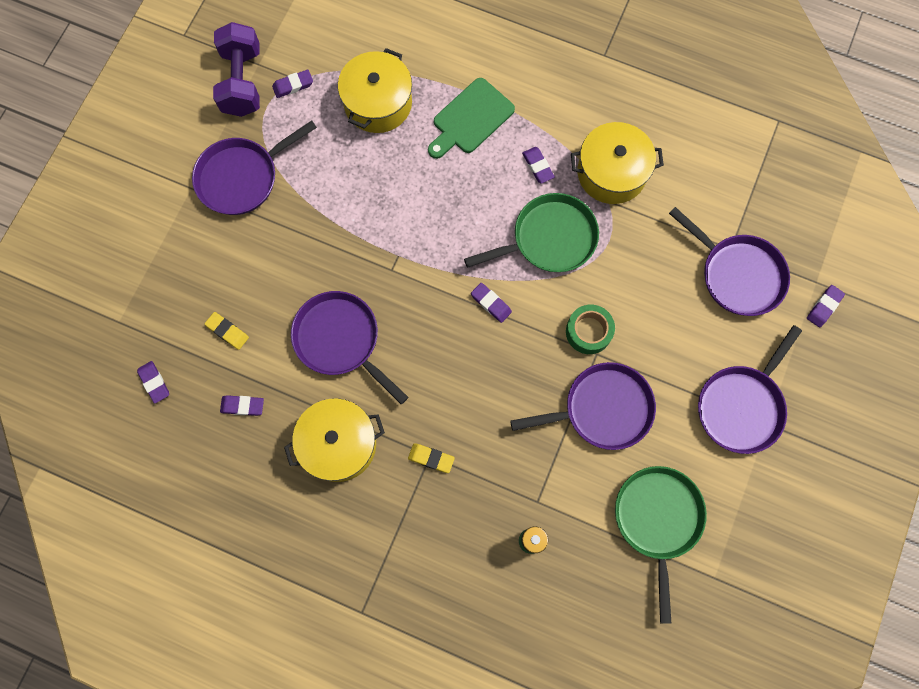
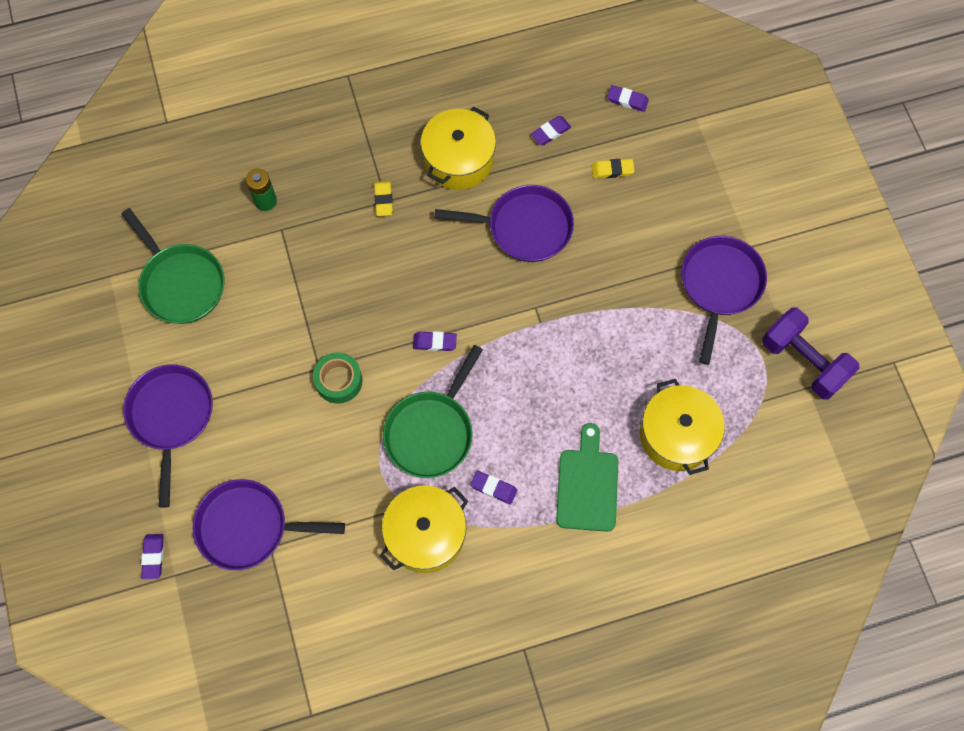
camera: 140 degrees right, 5 degrees down
purple eraser [272,70,313,98] -> none
yellow eraser [408,443,455,473] -> yellow eraser turned 75 degrees counterclockwise [374,181,393,216]
purple pan [510,362,656,450] -> none

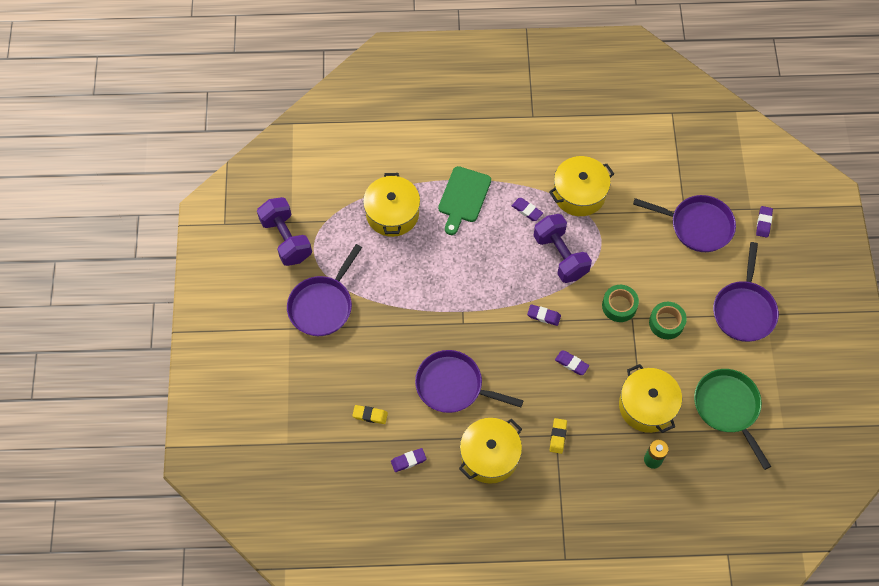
camera: 165 degrees left, 5 degrees down
green pan [383,345,483,478] -> purple dumbbell [533,214,592,283]
purple eraser [607,85,649,112] -> purple eraser moved to [555,351,589,375]
none -> yellow pot [619,364,682,433]
none -> green tape [649,302,687,339]

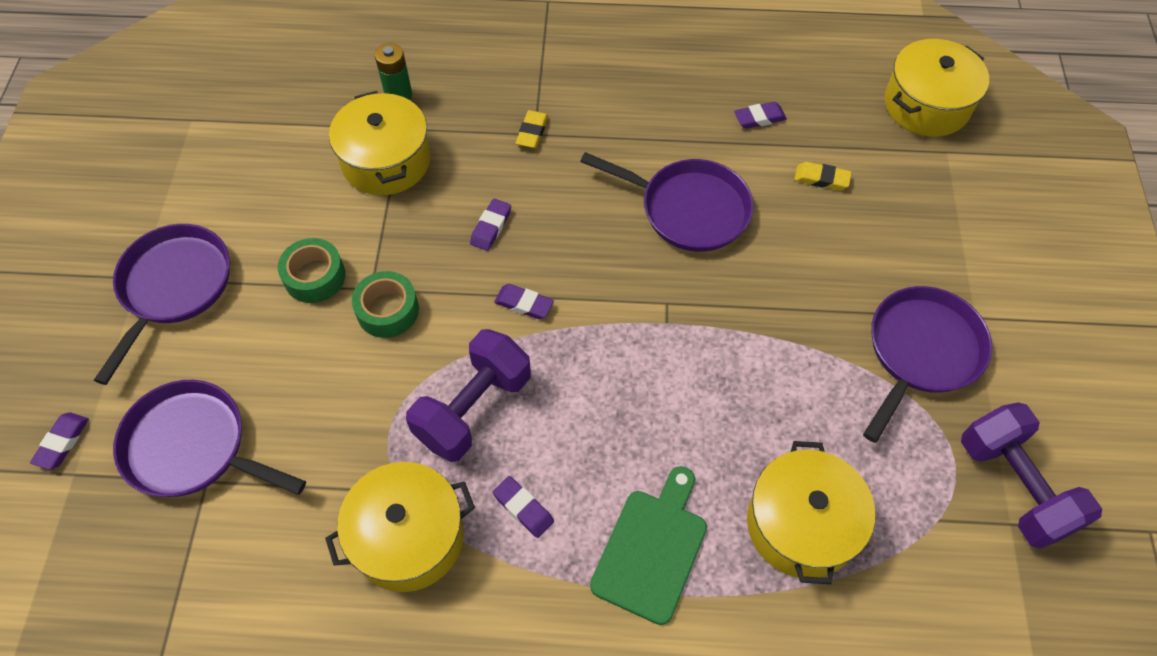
camera: 175 degrees left, 5 degrees down
yellow pot [459,418,522,484] -> yellow pot moved to [884,39,989,137]
purple dumbbell [533,214,592,283] -> purple dumbbell turned 60 degrees clockwise [406,329,531,462]
purple eraser [555,351,589,375] -> purple eraser turned 75 degrees clockwise [470,198,511,251]
green pan [694,369,771,470] -> none

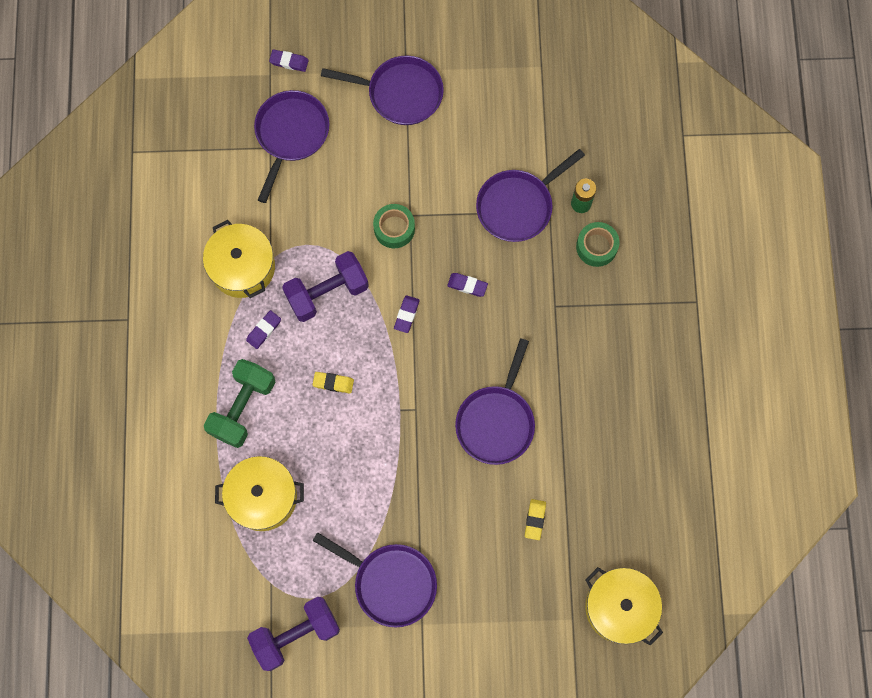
camera: 85 degrees right, 15 degrees up
green tape [278,238,346,303] -> green tape moved to [576,222,620,267]
yellow pot [329,91,431,195] -> purple pan [476,149,585,242]
purple dumbbell [406,329,531,462] -> purple dumbbell turned 60 degrees counterclockwise [282,251,369,322]
yellow eraser [516,110,548,148] -> yellow eraser moved to [312,372,354,393]
green cutting board [590,466,707,625] -> green dumbbell [204,359,275,448]
purple eraser [734,102,787,129] -> none

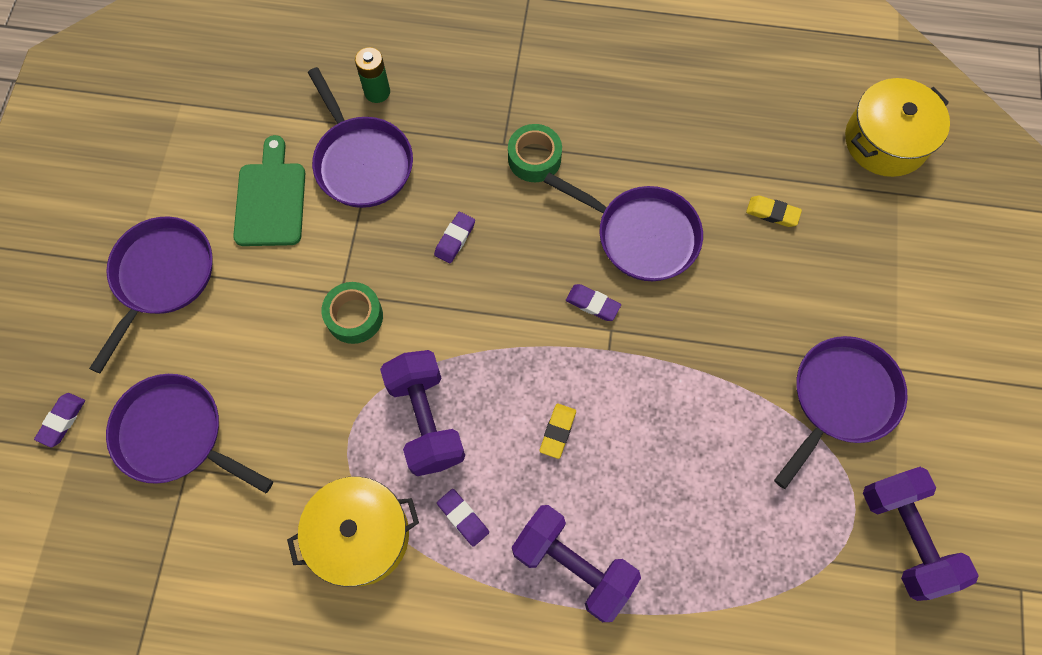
camera: 80 degrees left, 5 degrees down
green dumbbell [204,359,275,448] -> purple dumbbell [512,505,641,622]
yellow pot [215,456,304,531] -> none
purple eraser [394,295,420,333] -> purple eraser moved to [566,284,621,321]
green tape [576,222,620,267] -> green tape moved to [508,124,562,182]
none -> green cutting board [233,135,305,246]

